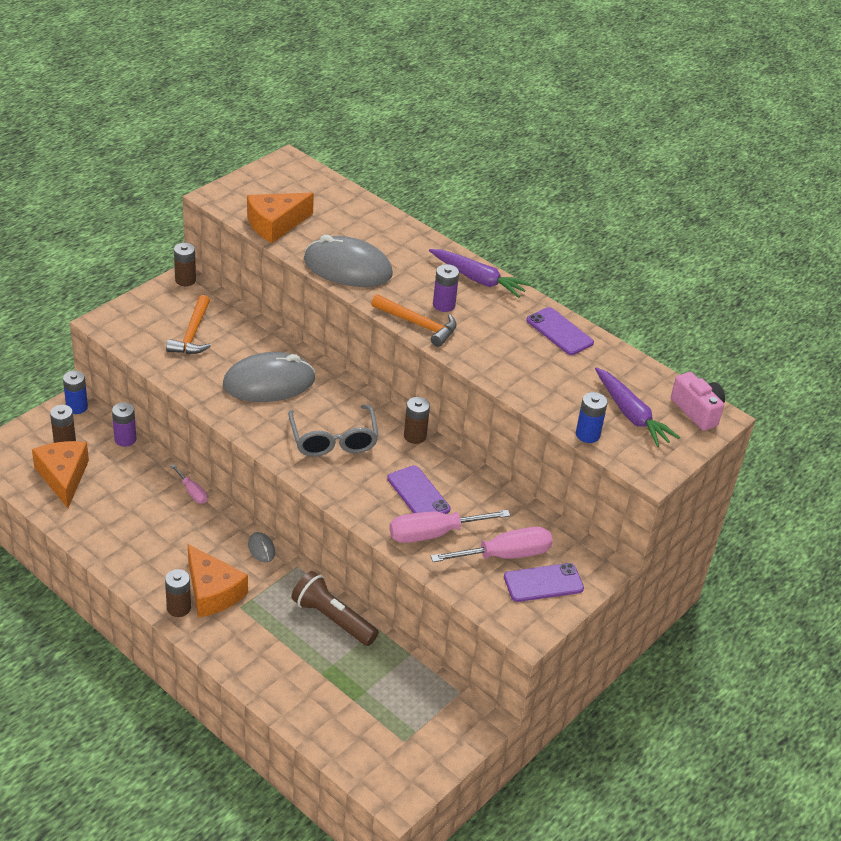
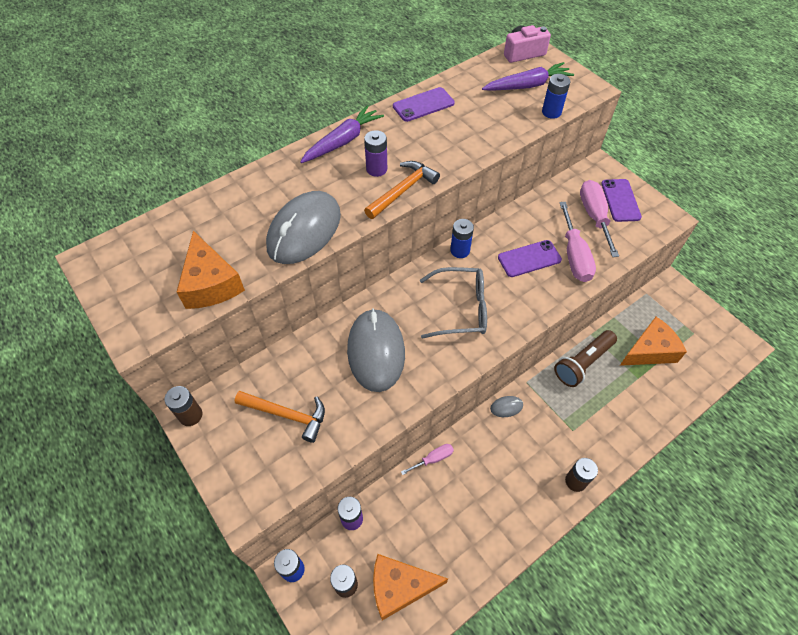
camera: 75 degrees left, 15 degrees up
orange cheese [188,544,248,618] -> orange cheese moved to [620,317,687,366]
brown battery [404,397,430,444] -> blue battery [450,219,474,258]

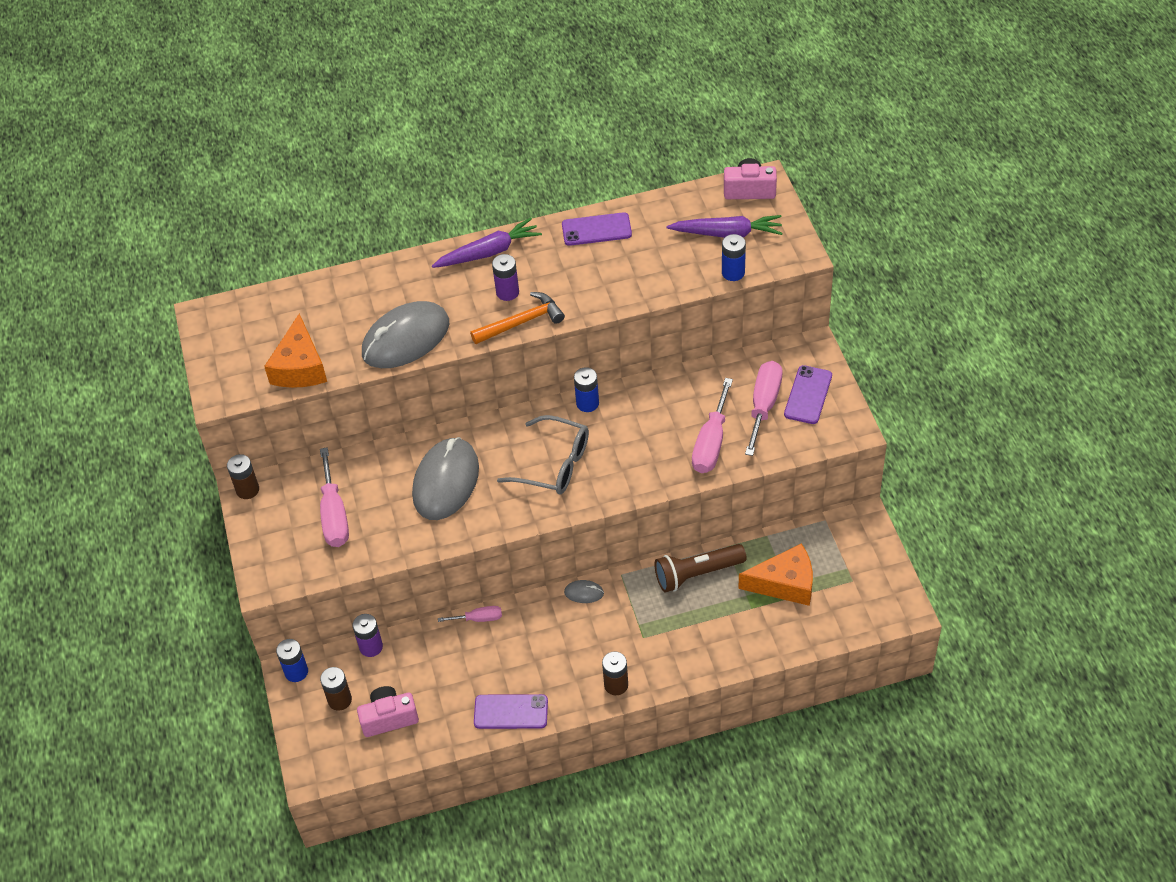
camera: 25 degrees right, 5 degrees down
orange hammer [234,391,325,443] -> pink screwdriver [320,447,349,547]
orange cheese [373,554,448,620] -> pink camera [357,686,419,737]
purple phone [498,240,562,277] -> purple phone moved to [474,694,548,729]

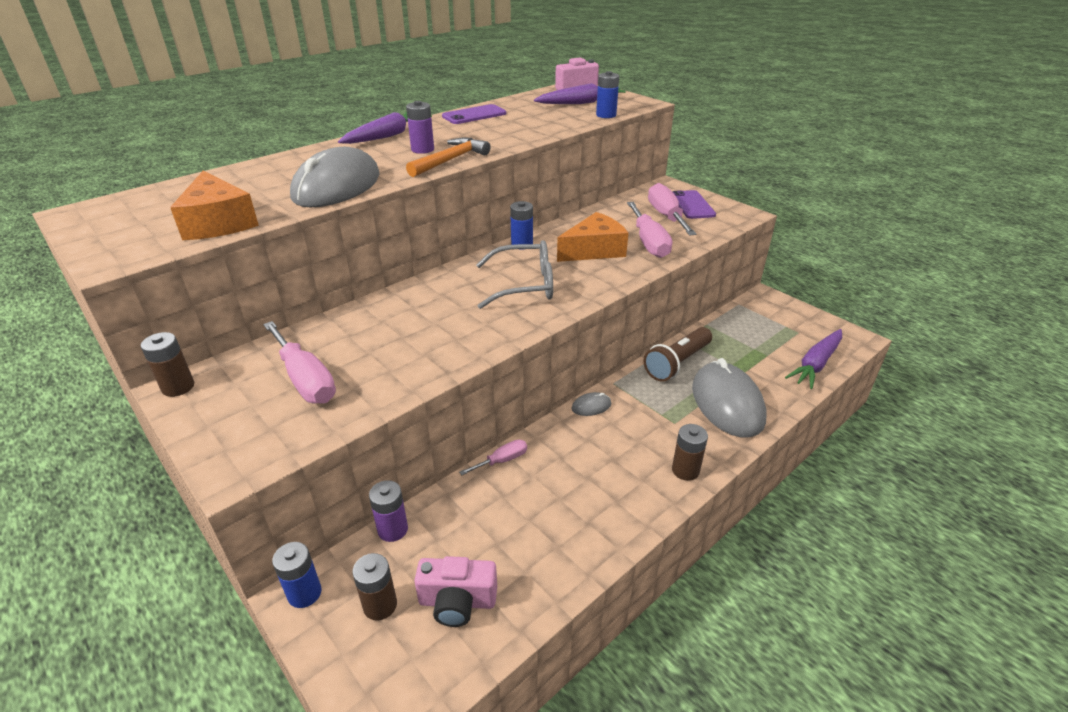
camera: 30 degrees left, 15 degrees down
pink camera [357,686,419,737] -> pink camera turned 135 degrees counterclockwise [414,556,497,627]
grey mouse [412,437,479,520] -> grey mouse moved to [692,358,766,438]
purple phone [474,694,548,729] -> none
orange cheese [738,543,813,606] -> orange cheese moved to [557,212,628,262]
none -> purple carrot [785,329,842,389]

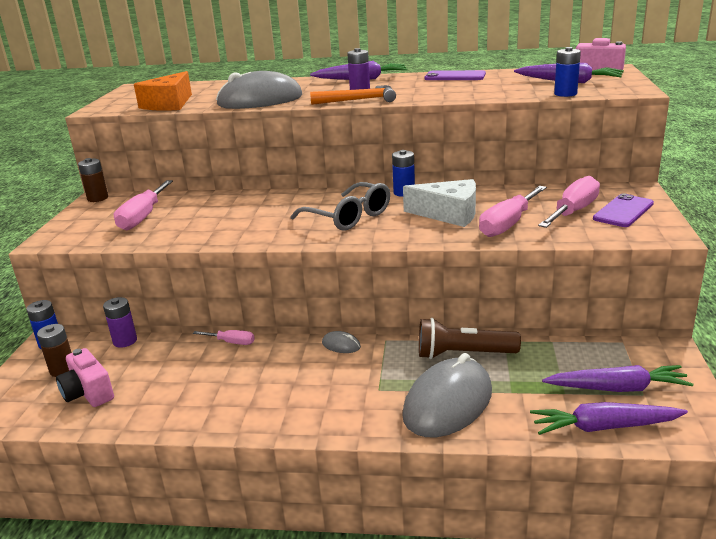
camera: 50 degrees right, 10 degrees down
orange cheese [557,212,628,262] -> white cheese [403,179,476,227]
brown battery [672,424,708,481] -> none
none -> purple carrot [542,365,693,392]

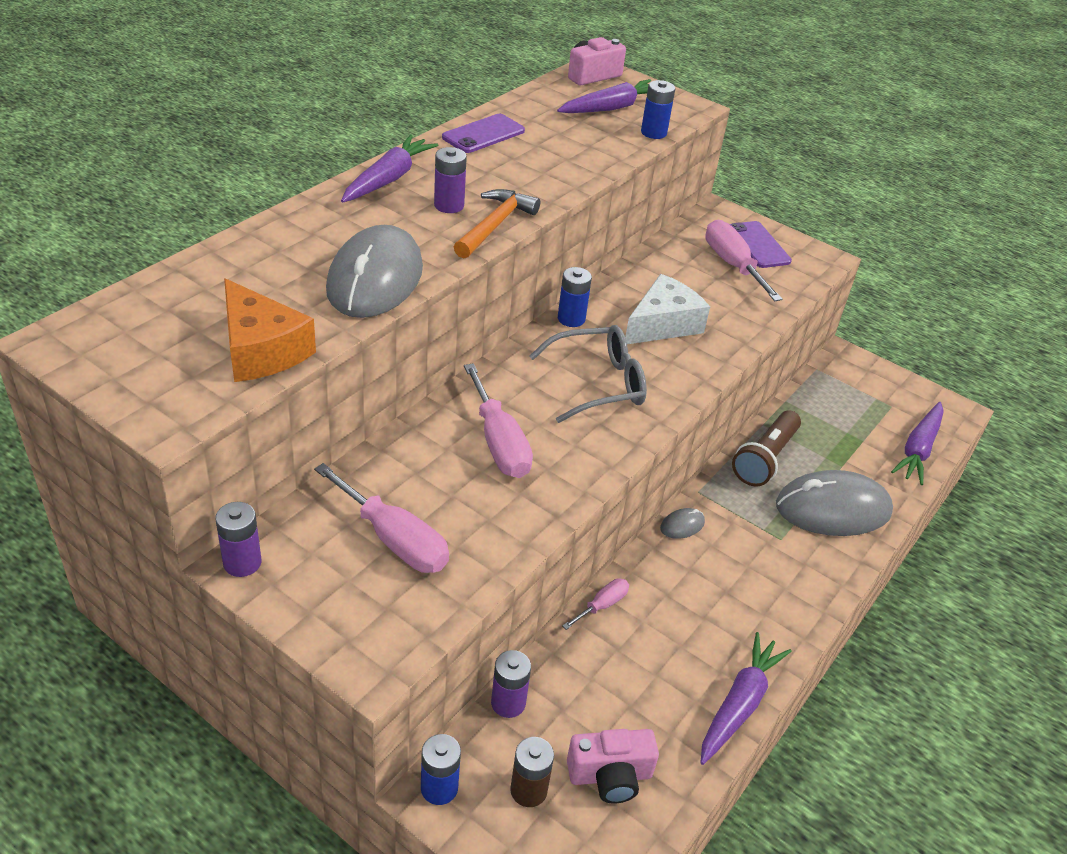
camera: 65 degrees left, 15 degrees up
brown battery [78,158,108,202] -> purple battery [215,502,262,577]
grey mouse [402,353,492,437] -> grey mouse turned 75 degrees counterclockwise [776,470,893,536]
pink screwdriver [479,186,547,237] -> pink screwdriver moved to [464,363,533,478]
purple carrot [542,365,693,392] -> purple carrot moved to [700,632,792,765]

